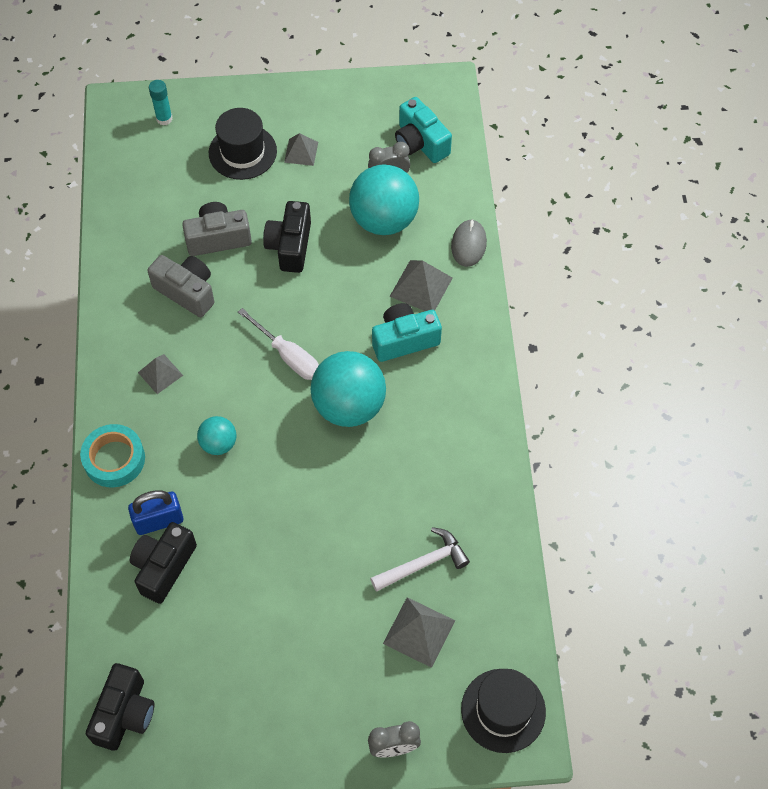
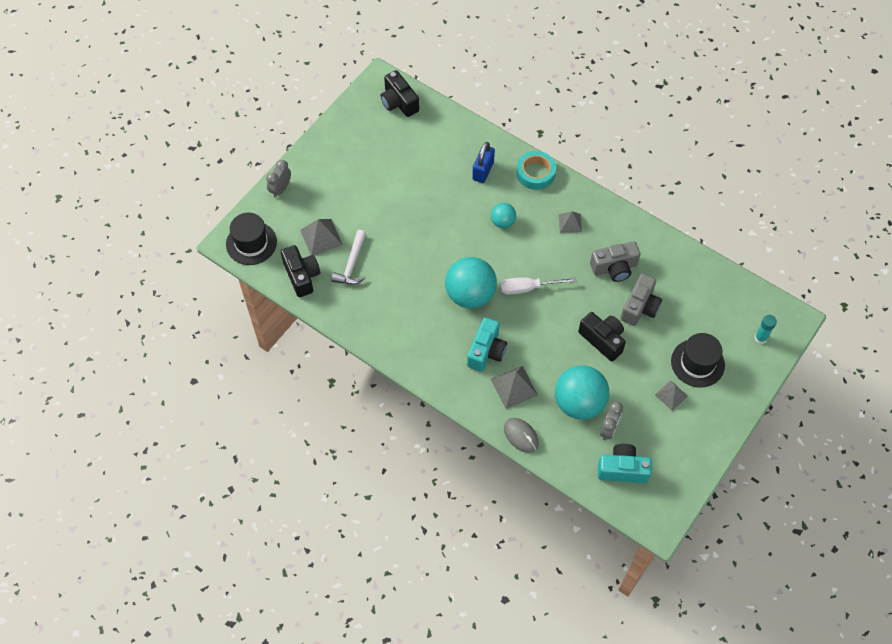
camera: 130 degrees right, 0 degrees up
black camera [130,522,197,604] -> black camera moved to [281,245,320,297]

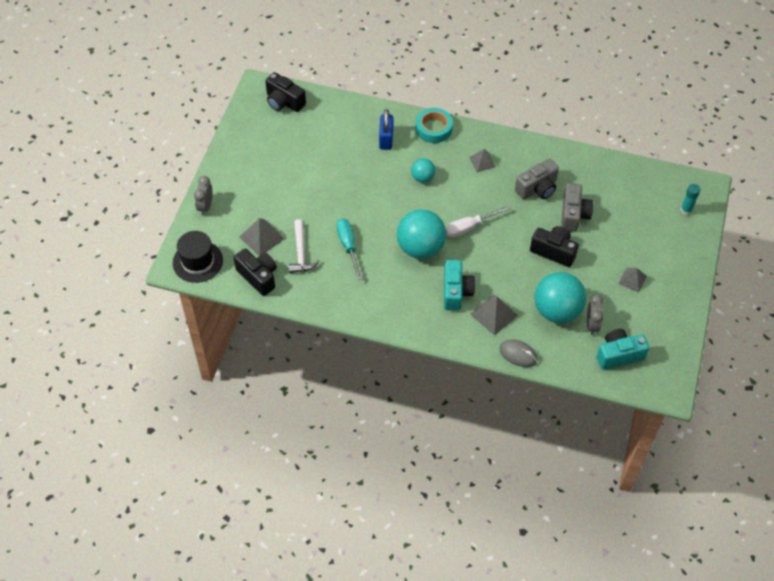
camera: 20 degrees left, 5 degrees down
black hat [671,333,725,387] -> none
none -> turquoise screwdriver [337,219,362,280]

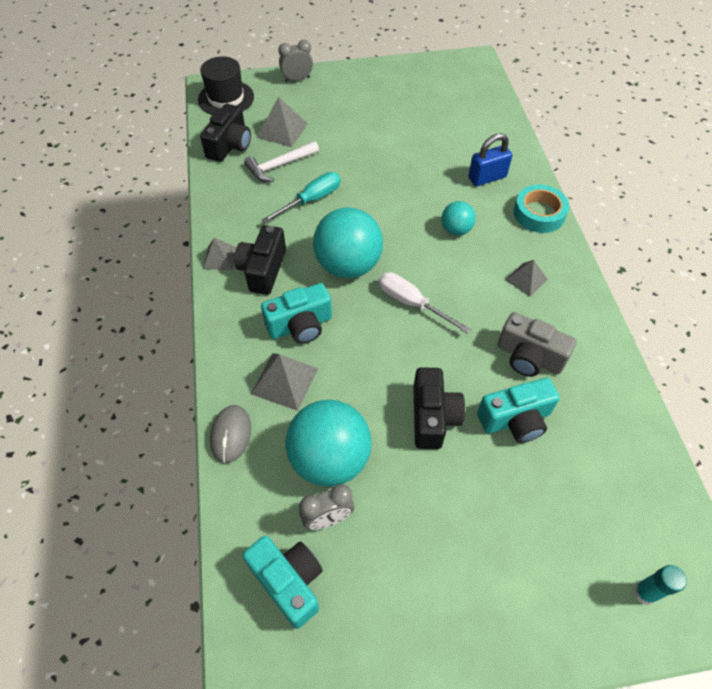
camera: 65 degrees right, 0 degrees up
black camera [265,72,306,112] -> black camera moved to [234,225,286,295]
grey camera [561,183,593,232] -> turquoise camera [477,378,560,443]
grey pyramid [619,268,647,293] -> grey pyramid moved to [203,238,237,270]

